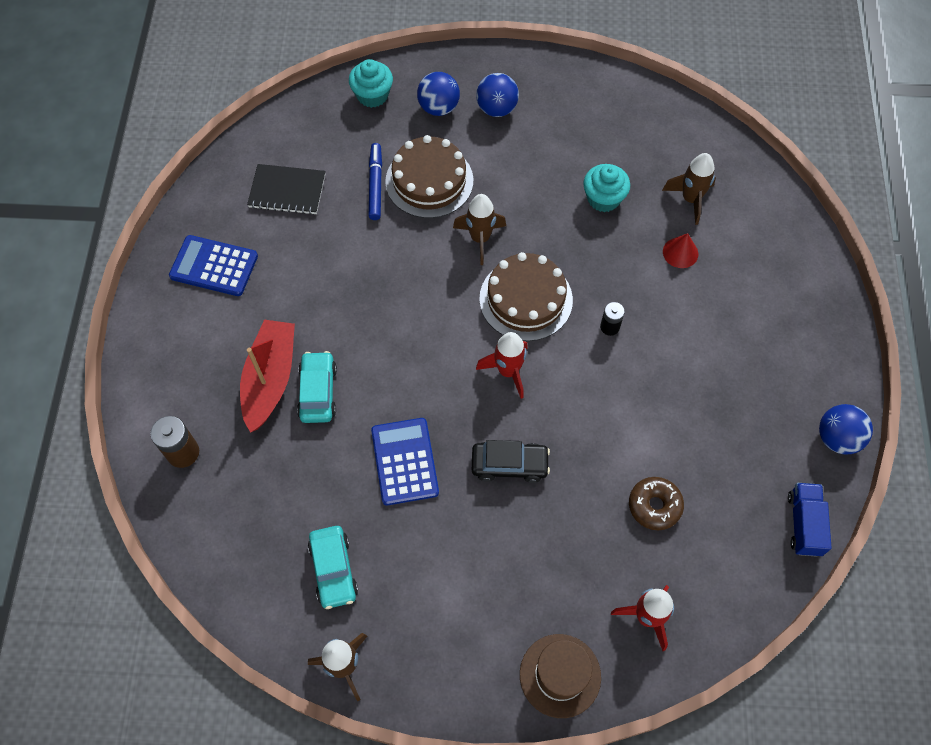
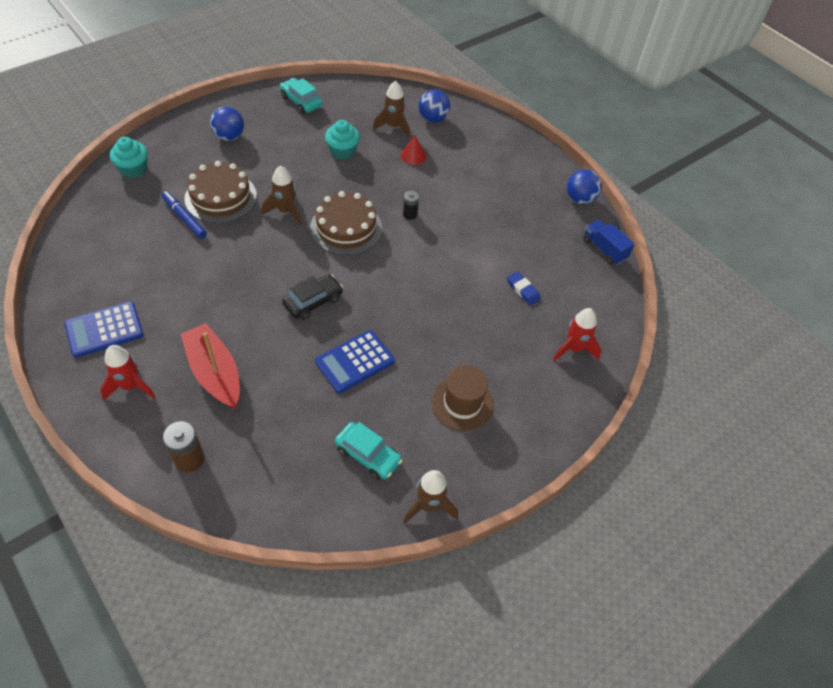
camera: 45 degrees left, 10 degrees down
black notebook [247,164,326,215] -> none
turquoise car [297,351,337,423] -> turquoise car moved to [280,78,322,114]
blue calculator [371,418,439,505] -> blue calculator turned 75 degrees counterclockwise [315,330,395,393]
blue ball [417,72,460,116] -> blue ball moved to [419,89,450,123]
black car [472,440,550,483] -> black car moved to [282,274,343,320]
red rocket [476,332,528,399] -> red rocket moved to [100,345,155,401]
brown hat [520,634,601,718] -> brown hat moved to [432,365,494,431]
brown donut [629,477,684,530] -> blue eraser [507,271,541,305]

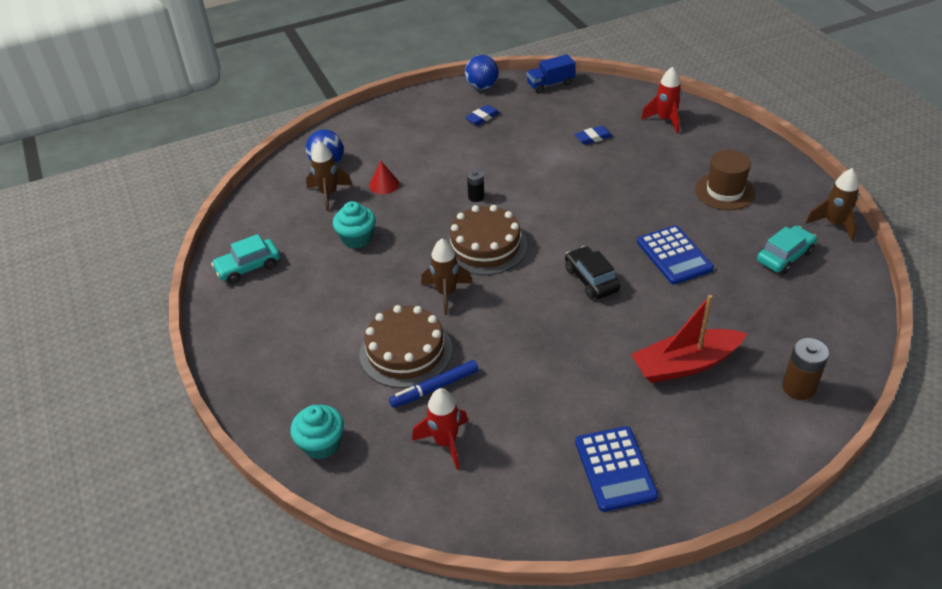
camera: 70 degrees left, 10 degrees down
red rocket [100,345,155,401] -> red rocket moved to [412,388,468,470]
blue ball [210,106,244,141] -> none
none -> blue eraser [465,105,500,126]

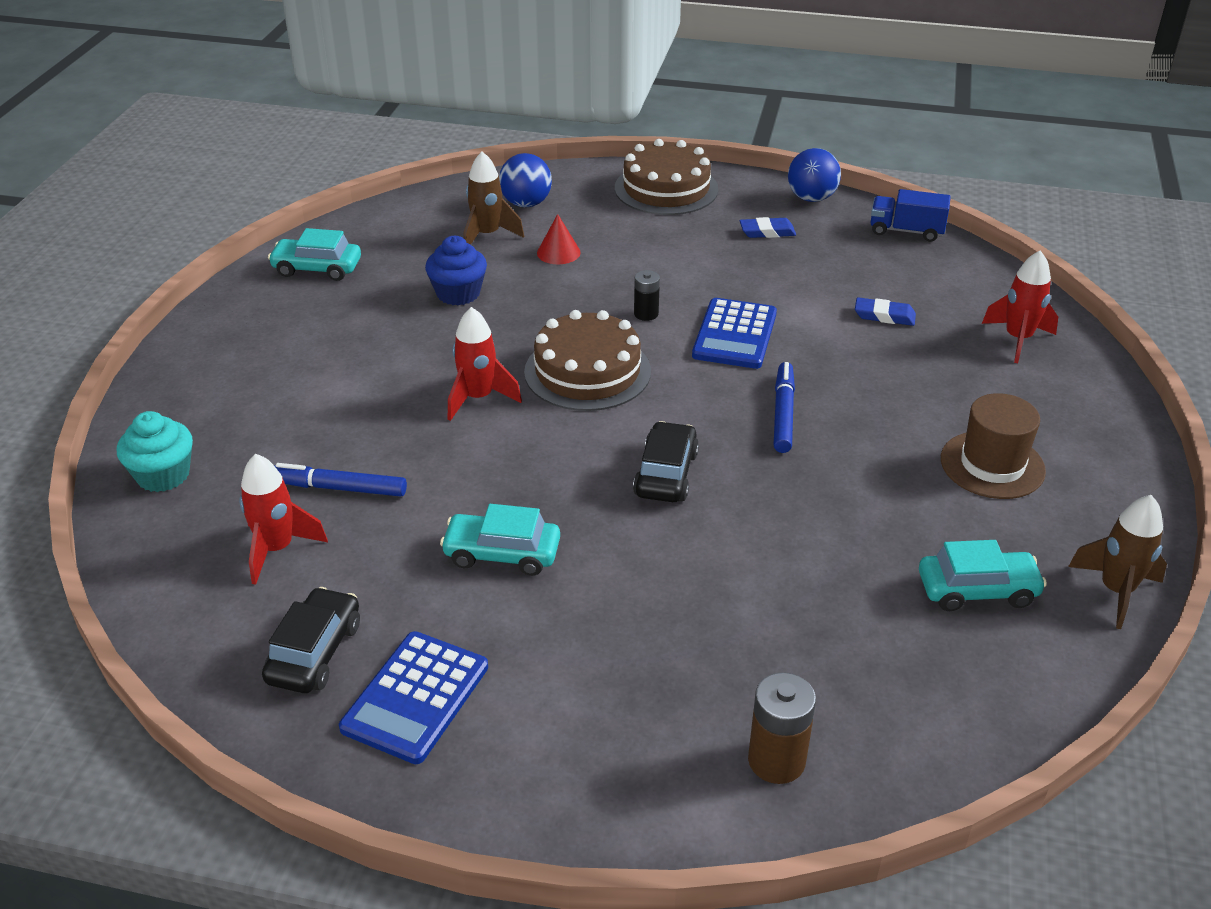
camera: 35 degrees right, 5 degrees down
turquoise cupcake [333,201,376,249] -> blue cupcake [425,236,487,305]
brown cake [359,305,452,388] -> brown cake moved to [615,139,719,215]
brown rocket [421,239,473,315] -> red rocket [448,307,522,421]
red boat [631,295,747,383] -> none
blue calculator [637,225,714,285] -> blue calculator moved to [692,298,777,369]
none -> black car [262,587,360,693]
none -> turquoise car [440,504,560,576]
none -> blue marker [773,362,795,453]

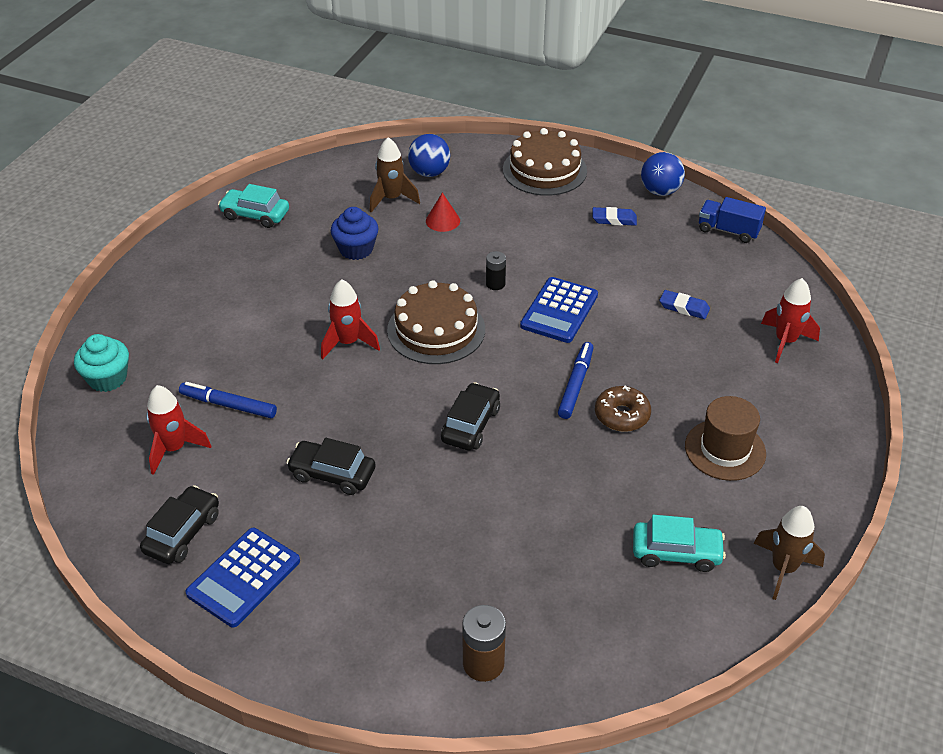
camera: 10 degrees right, 5 degrees up
turquoise car [440,504,560,576] -> black car [286,438,376,495]
none -> brown donut [595,386,651,432]

